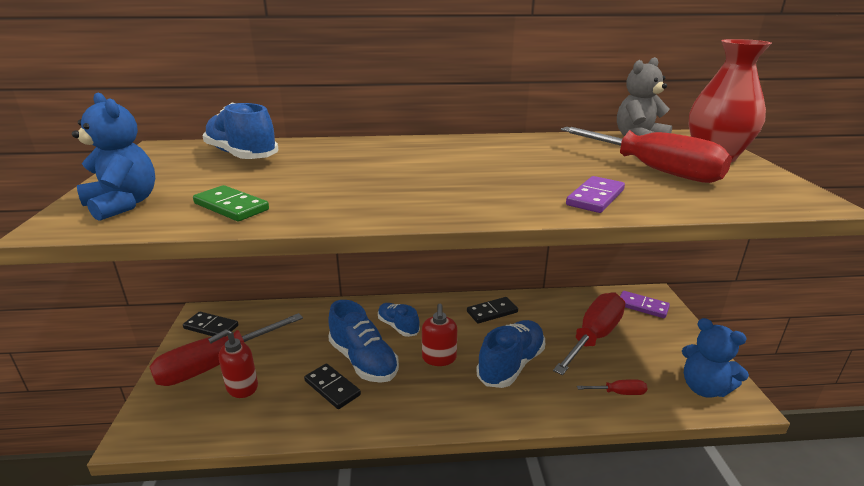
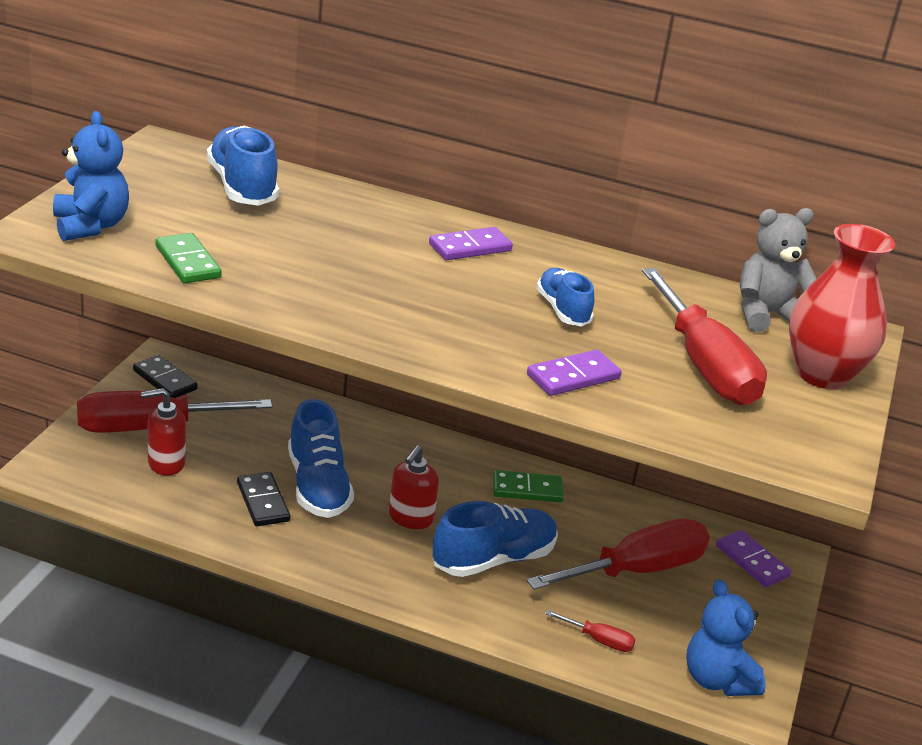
camera: 20 degrees right, 5 degrees up
blue shoe [378,303,420,337] -> blue shoe moved to [536,268,594,326]
black domino [467,297,518,324] -> green domino [493,470,564,502]
none -> purple domino [429,227,513,260]

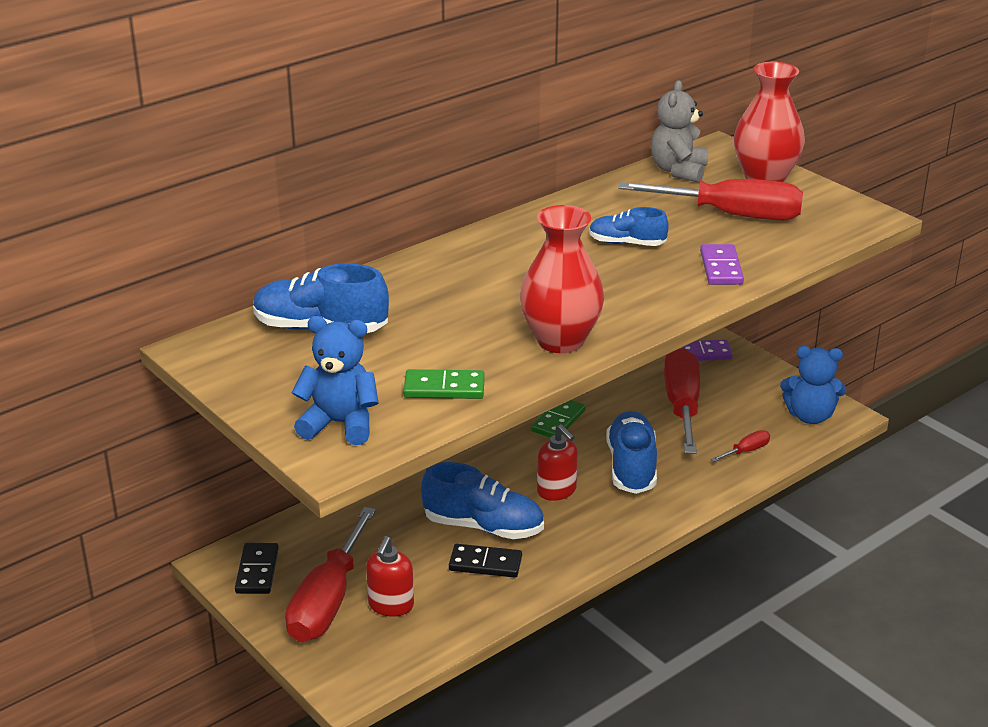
camera: 55 degrees left, 0 degrees up
black domino [133,355,198,398] -> black domino turned 75 degrees counterclockwise [235,543,279,594]
purple domino [429,227,513,260] -> none
none -> red vase [519,205,605,353]

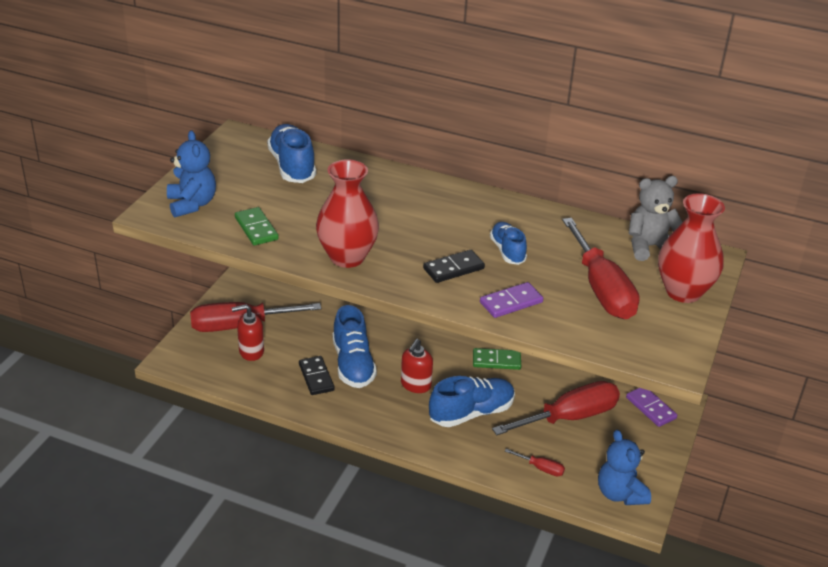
camera: 60 degrees right, 5 degrees up
black domino [235,543,279,594] -> black domino moved to [423,250,485,283]

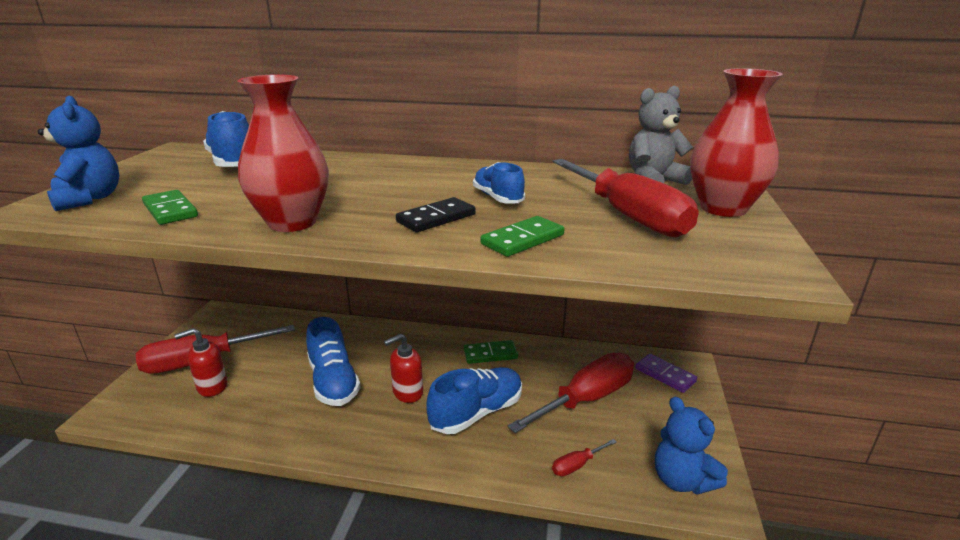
camera: 10 degrees left, 10 degrees down
black domino [299,356,335,395] -> none
red soap dispenser [401,339,433,393] -> red soap dispenser turned 45 degrees clockwise [384,334,423,403]
purple domino [480,282,543,318] -> green domino [481,216,564,257]
red screwdriver [505,449,565,476] -> red screwdriver turned 135 degrees clockwise [552,439,617,477]

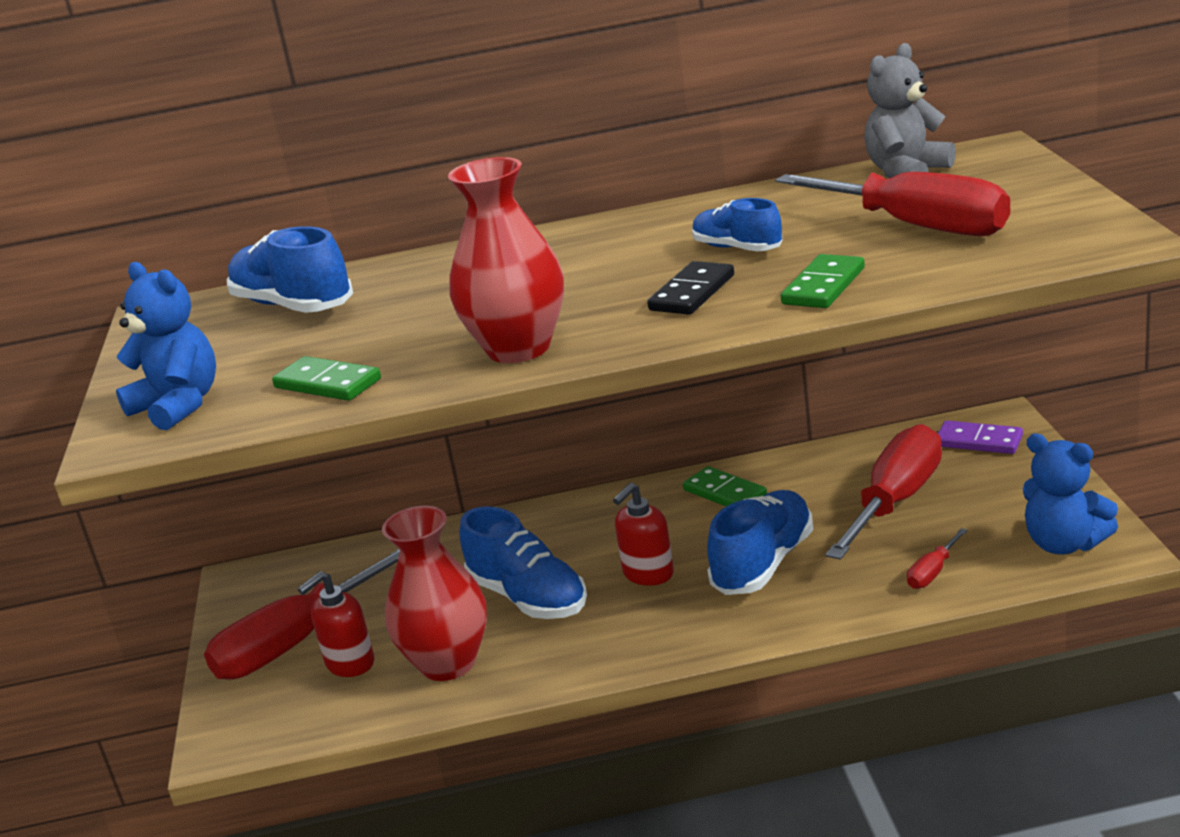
camera: 15 degrees left, 0 degrees up
green domino [464,340,518,364] -> green domino turned 75 degrees clockwise [683,466,767,506]
red vase [690,68,782,217] -> red vase moved to [382,506,487,681]

